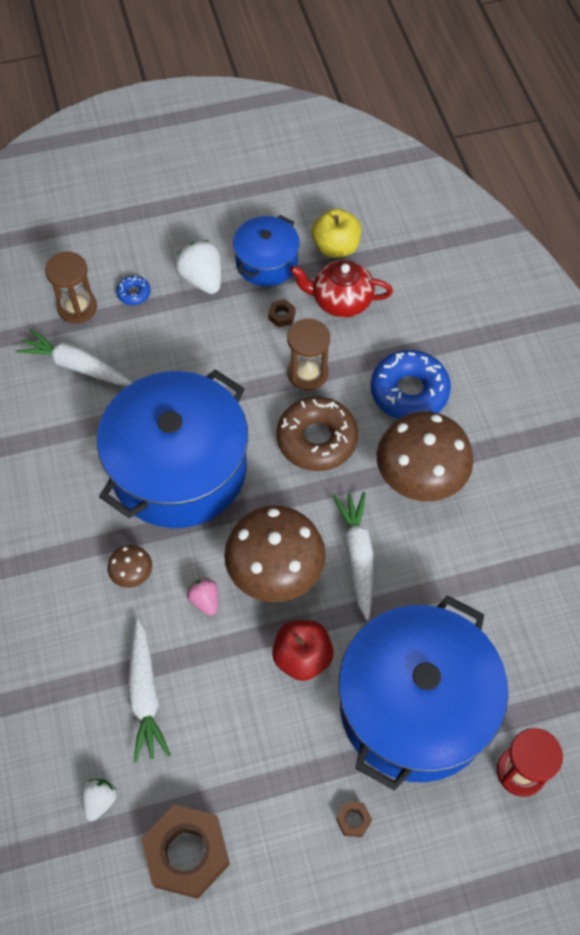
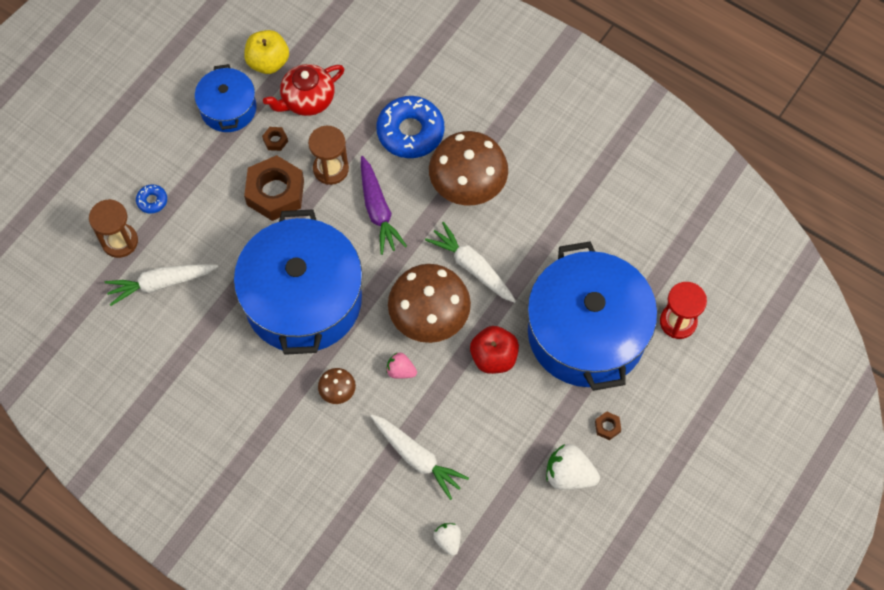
camera: 40 degrees left, 5 degrees up
brown nut [142,805,230,899] -> brown nut moved to [244,155,304,221]
white strawberry [175,240,221,294] -> white strawberry moved to [546,444,600,490]
brown donut [276,396,358,471] -> purple carrot [361,156,407,255]

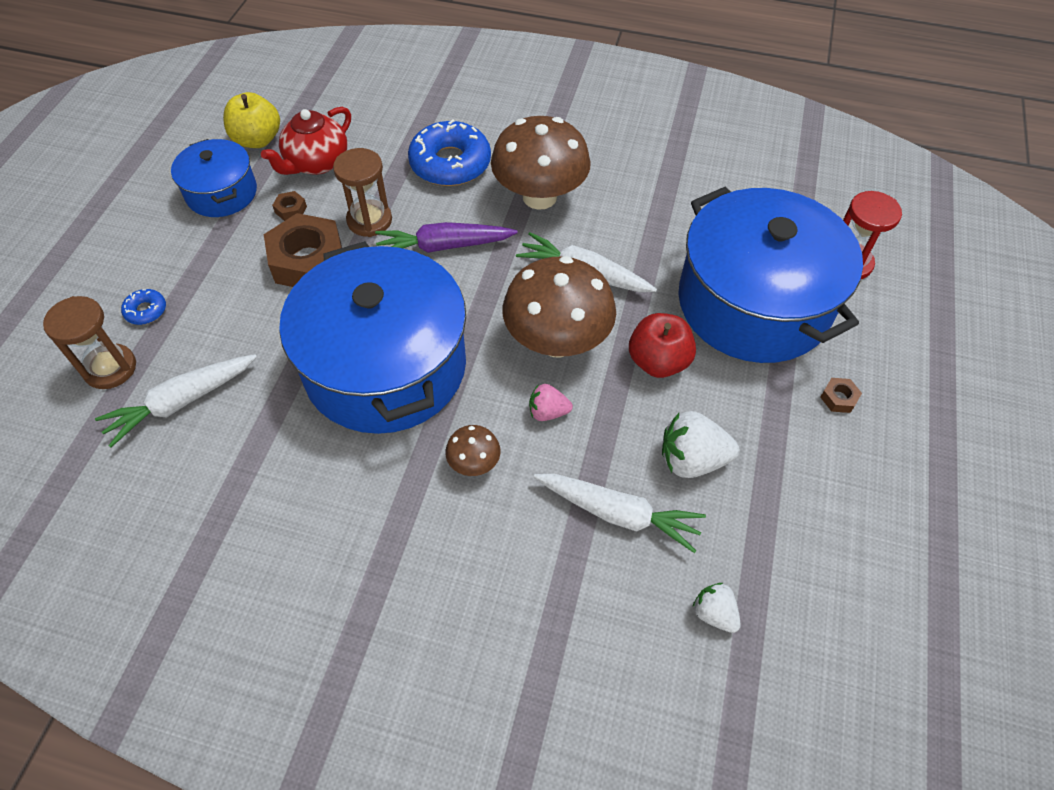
camera: 20 degrees left, 10 degrees down
purple carrot [361,156,407,255] -> purple carrot turned 120 degrees clockwise [375,222,518,253]
white strawberry [546,444,600,490] -> white strawberry moved to [662,411,739,478]

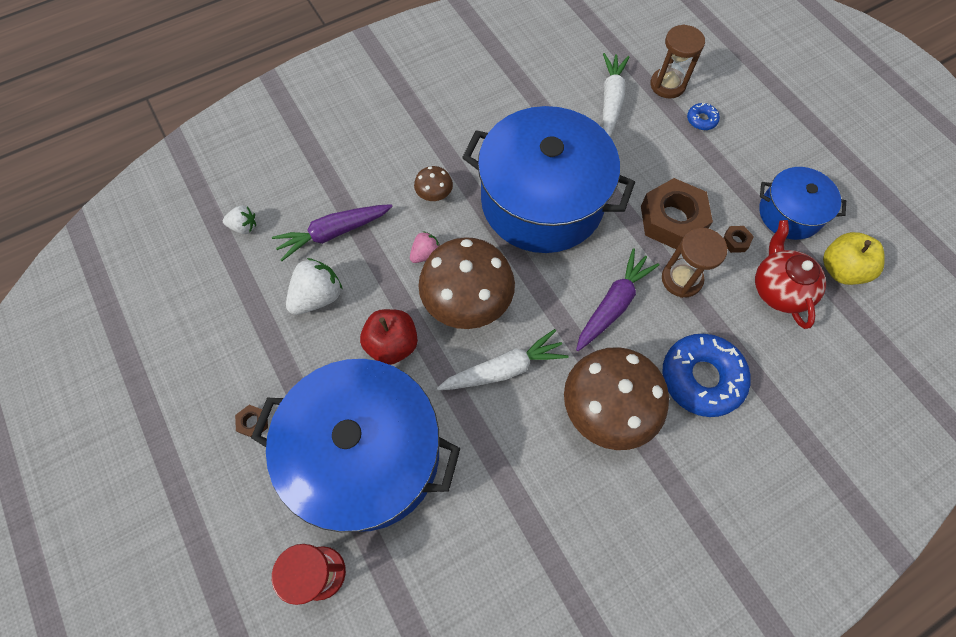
camera: 135 degrees right, 10 degrees up
white carrot [534,474,706,553] -> purple carrot [272,204,393,261]

